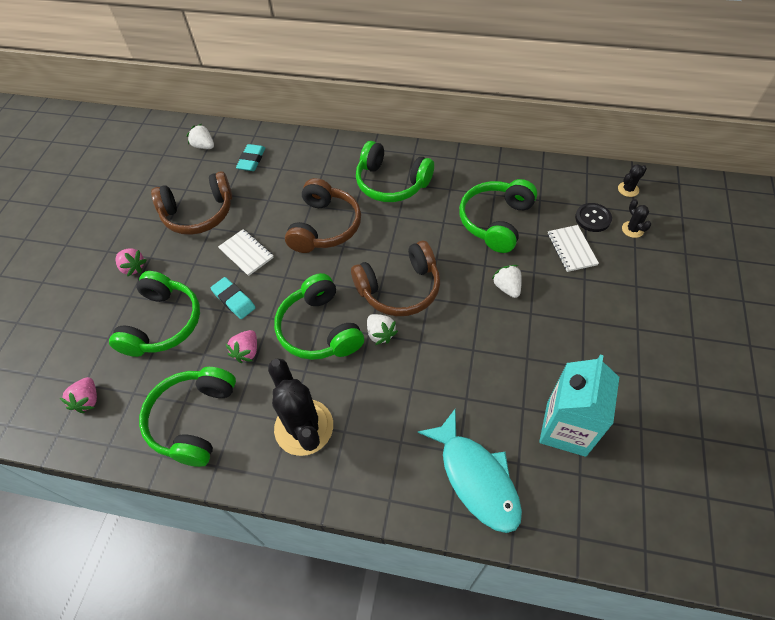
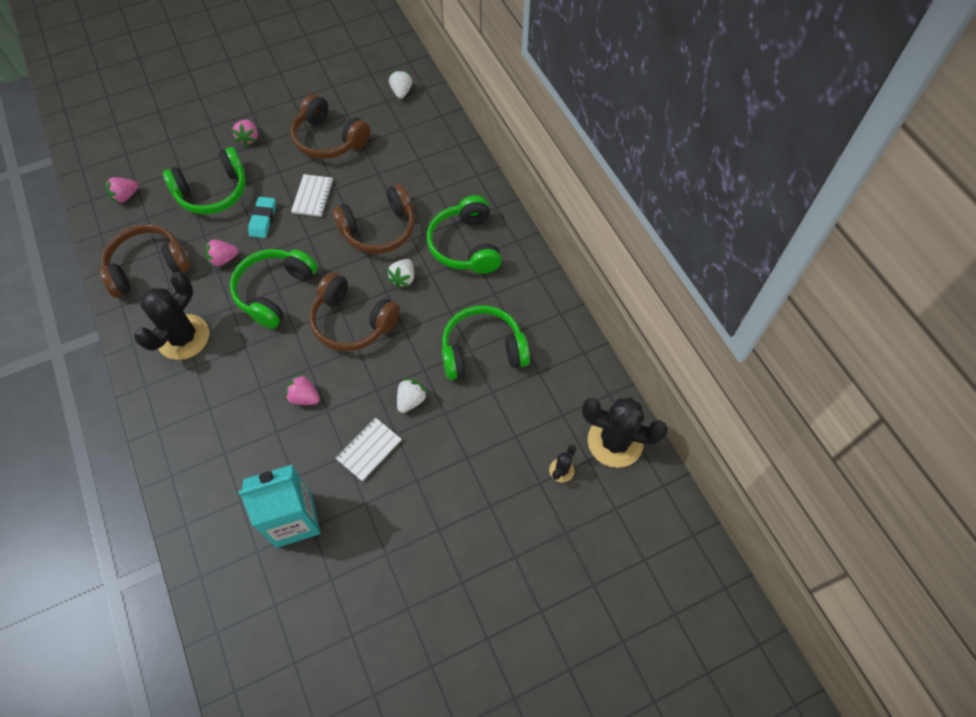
camera: 50 degrees right, 5 degrees up
green headphones [139,367,236,467] -> brown headphones [99,224,190,297]
turquoise eraser [236,144,265,171] -> none
white strawberry [367,314,398,345] -> white strawberry moved to [387,259,414,288]
turquoise fish [417,409,522,533] -> none
white notebook [548,225,599,272] -> white notebook moved to [336,417,401,481]
black button [575,203,612,232] -> none
black cactus [618,164,647,197] -> black cactus [582,397,668,468], size x2.26
none -> pink strawberry [285,374,320,405]

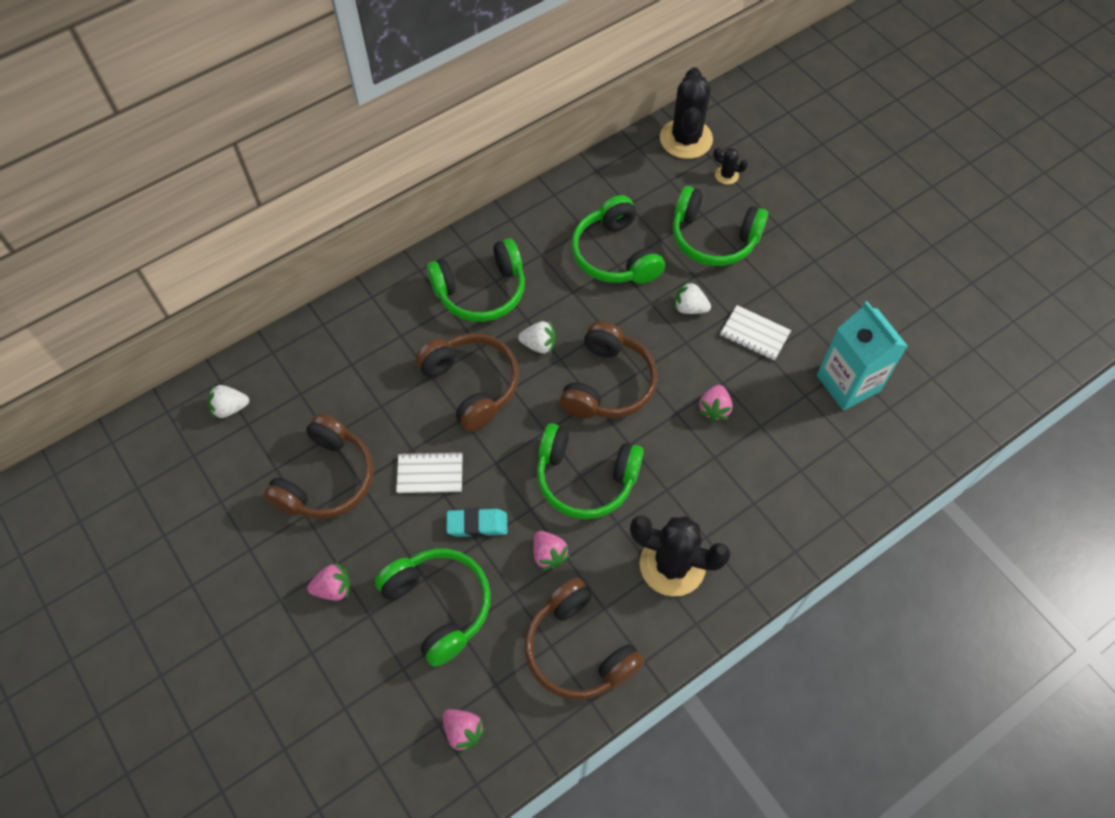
camera: 100 degrees left, 0 degrees up
none -> green headphones [673,186,768,266]

